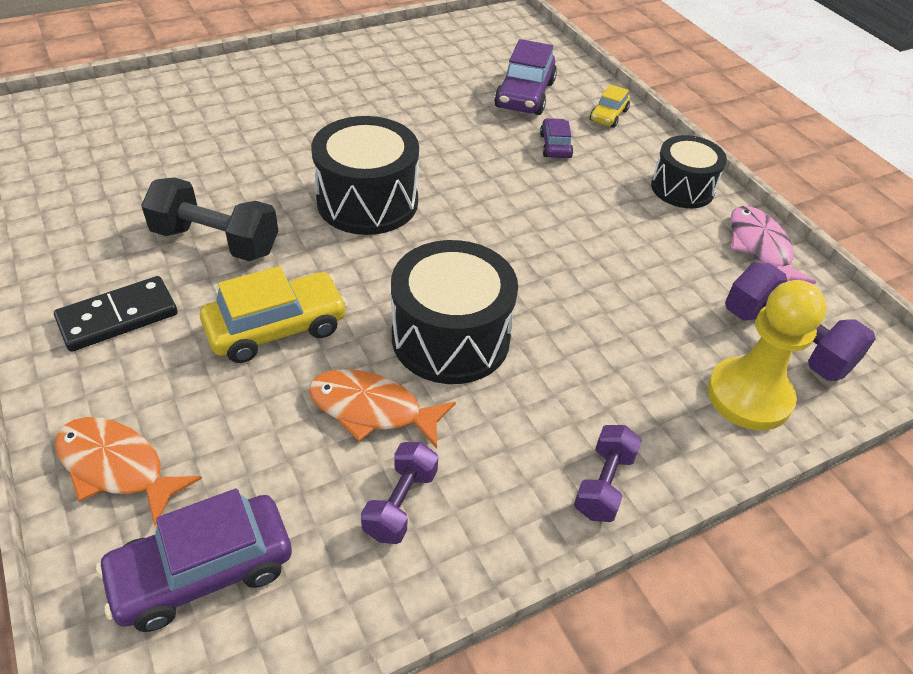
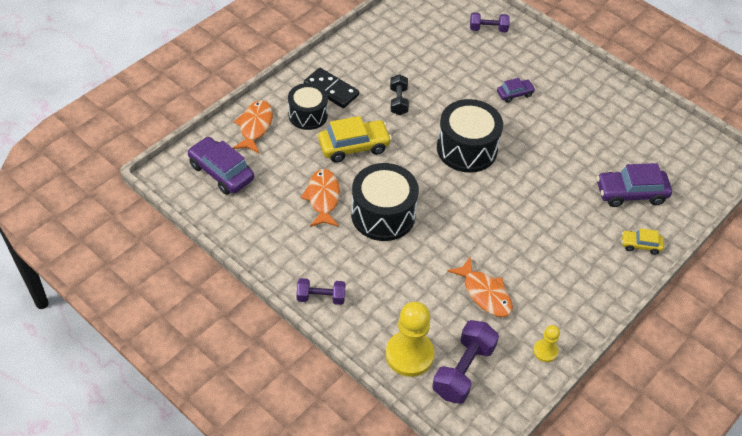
camera: 70 degrees right, 5 degrees up
black dumbbell [141,177,278,261] -> black dumbbell [390,74,409,115], size x0.61
yellow car [200,266,348,363] -> yellow car turned 60 degrees counterclockwise [318,116,392,163]
purple dumbbell [361,442,438,544] -> purple dumbbell moved to [470,13,510,32]
purple car [540,118,573,158] -> purple car moved to [497,78,535,103]
black drum [651,135,727,208] -> black drum moved to [288,83,328,130]
pink fish [730,206,816,284] -> yellow pawn [533,325,560,362]
none -> orange fish [447,257,513,317]

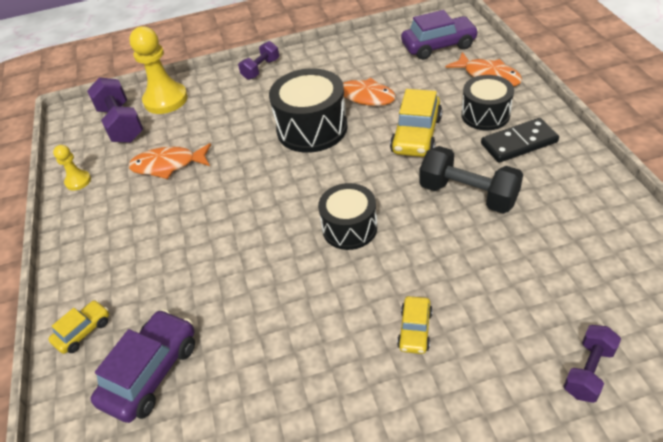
camera: 130 degrees right, 5 degrees down
black dumbbell [390,74,409,115] -> black dumbbell [419,146,523,214], size x1.63
black drum [437,99,503,173] -> black drum [318,183,377,250], size x0.66
purple car [497,78,535,103] -> yellow car [397,296,433,354]

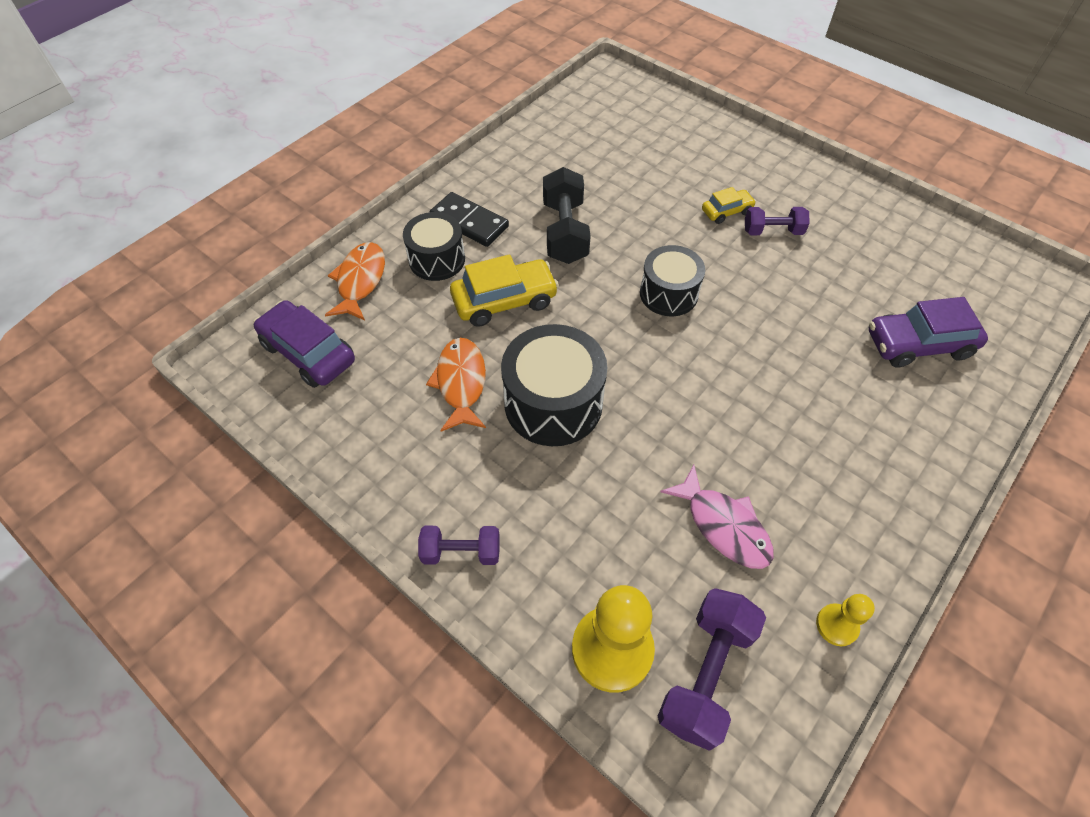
camera: 130 degrees left, 10 degrees up
yellow car [48,300,109,354] -> none
orange fish [128,143,211,179] -> pink fish [660,465,774,569]
purple dumbbell [563,325,621,403] -> purple dumbbell moved to [745,207,810,235]

